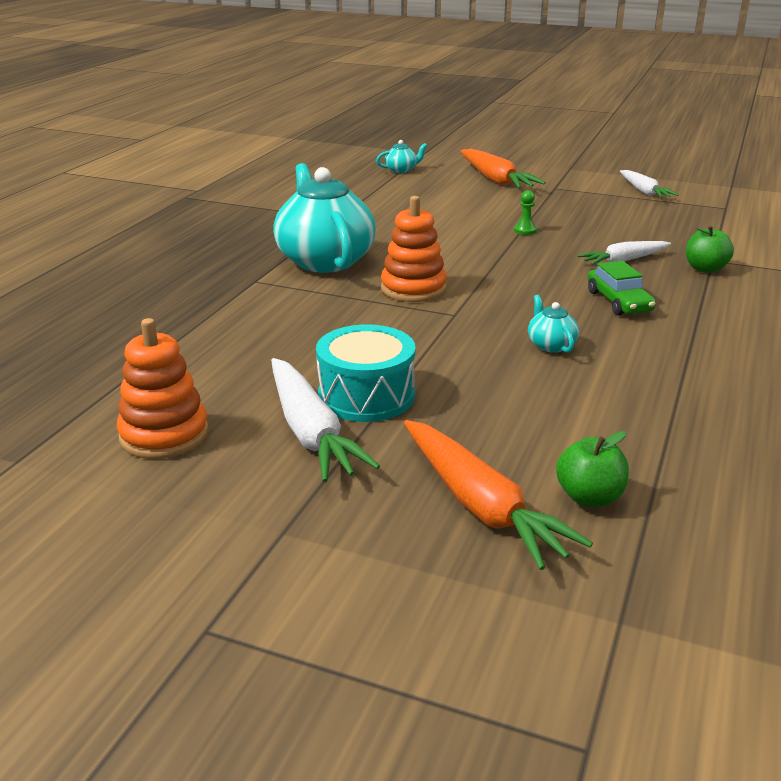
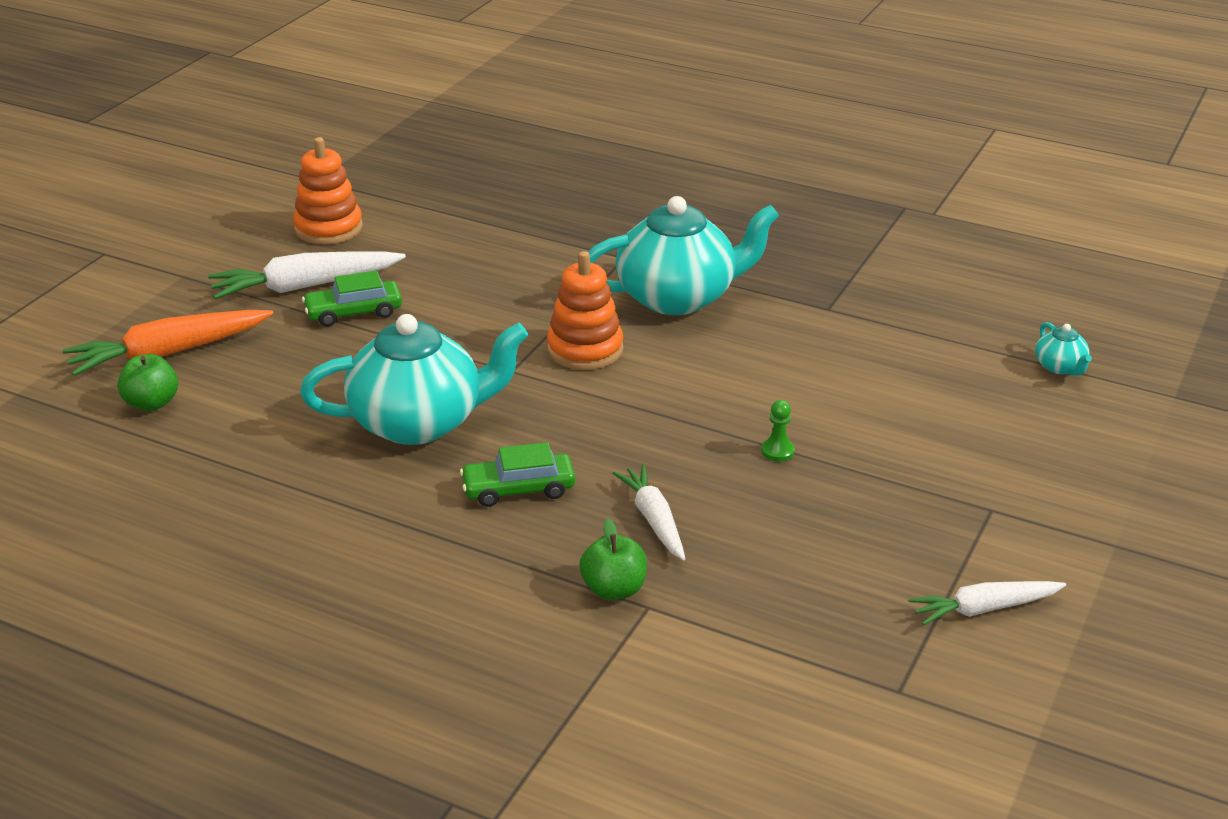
camera: 95 degrees right, 5 degrees up
turquoise drum [316,324,416,422] -> green car [302,271,402,327]
orange carrot [460,149,546,189] -> none
turquoise teapot [528,295,579,353] -> turquoise teapot [300,314,528,445], size x2.41

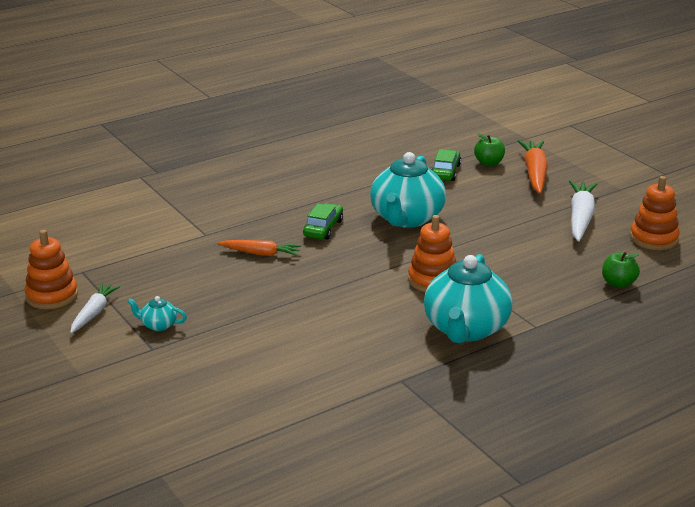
camera: 120 degrees right, 5 degrees down
green car [302,271,402,327] -> green car moved to [431,149,461,181]
green apple [579,518,647,600] -> green apple moved to [602,252,640,288]
white carrot [612,465,686,560] -> orange carrot [217,240,301,256]
green pawn [761,400,795,461] -> none
turquoise teapot [1035,322,1092,375] -> turquoise teapot moved to [127,296,187,331]
none -> orange stacking toy [24,230,78,309]

